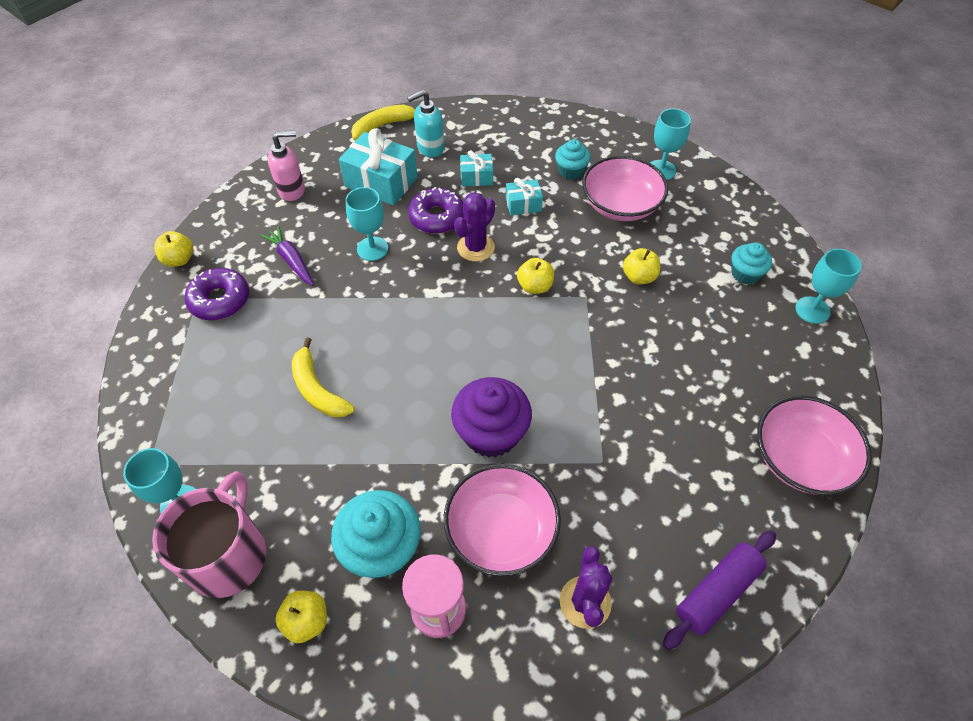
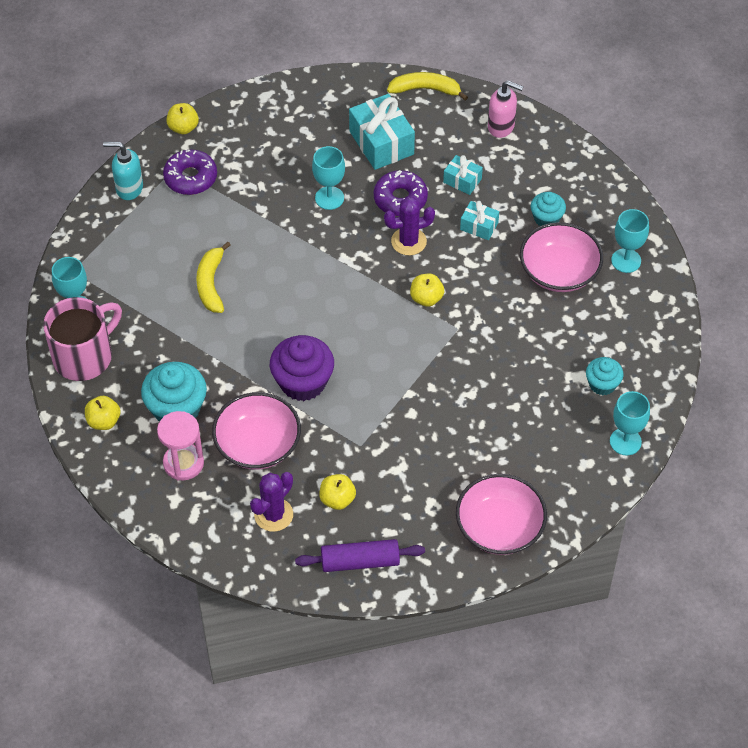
camera: 35 degrees right, 0 degrees up
purple carrot [261,226,314,286] -> none
pink soap dispenser [268,131,305,201] -> pink soap dispenser moved to [488,81,523,138]
turquoise soap dispenser [407,90,444,157] -> turquoise soap dispenser moved to [103,142,143,200]
yellow apple [623,248,660,284] -> yellow apple moved to [319,474,356,510]

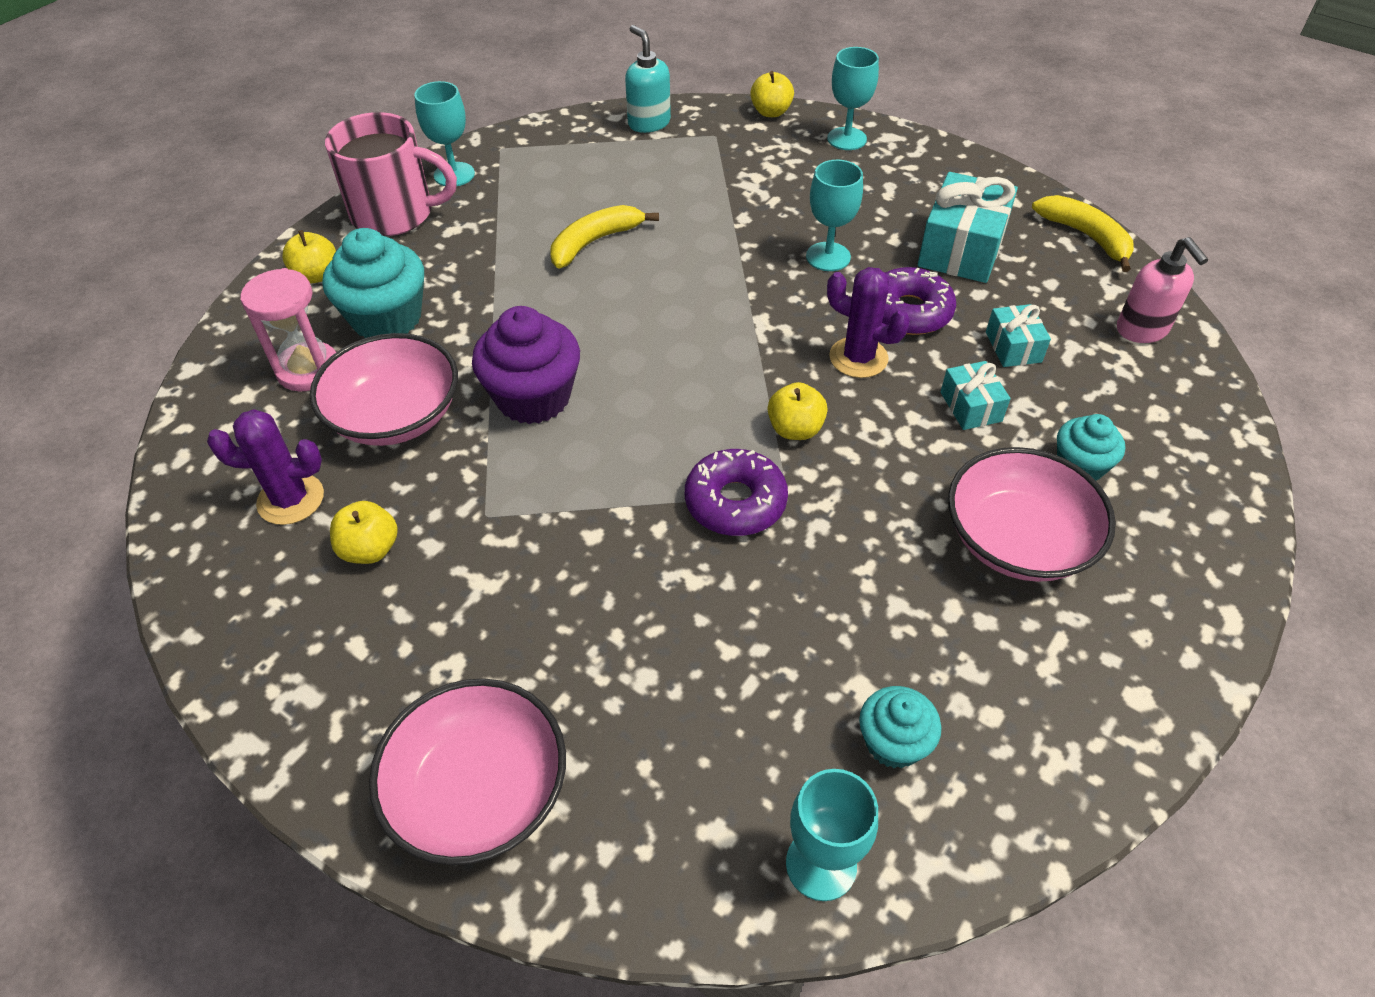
camera: 50 degrees right, 5 degrees down
purple donut [163,150,217,195] -> purple donut moved to [685,449,788,536]
purple rolling pin [295,539,425,572] -> none
turquoise goblet [611,209,649,273] -> turquoise goblet moved to [827,47,879,150]

